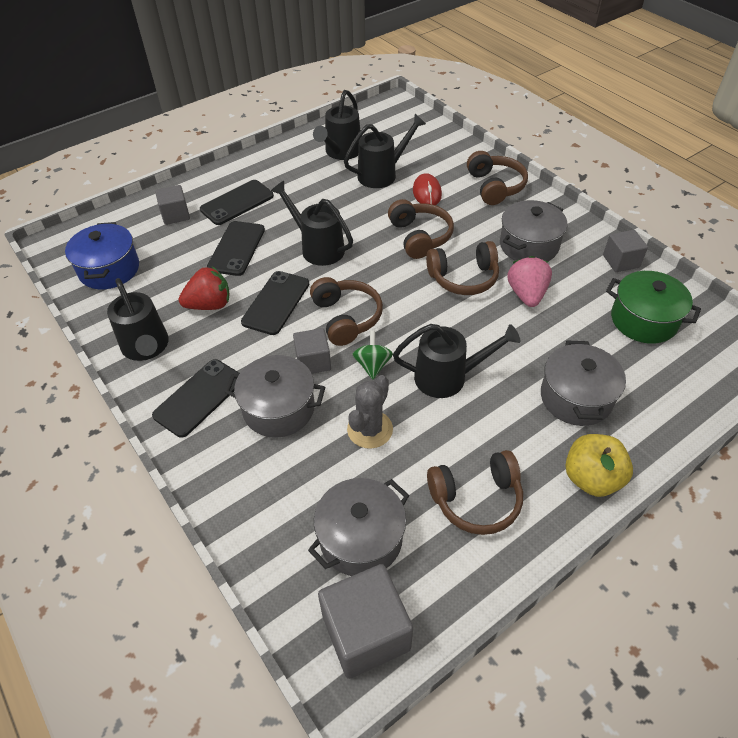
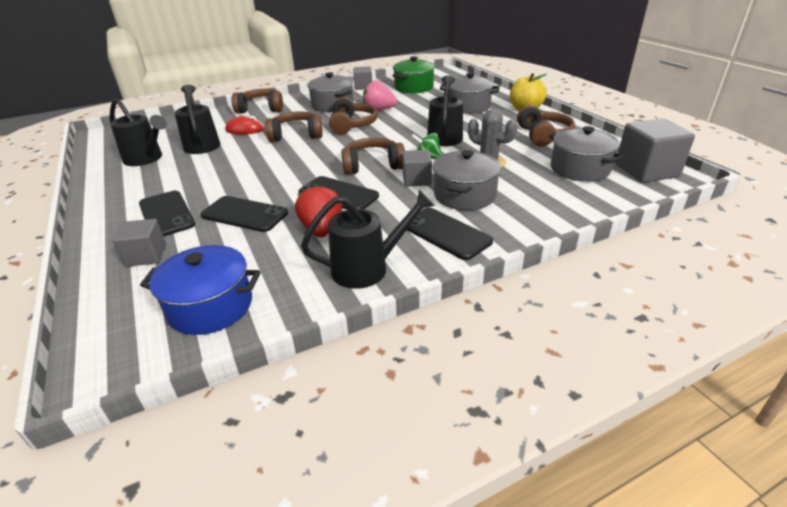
camera: 80 degrees left, 15 degrees down
black watering can [271,181,353,266] -> none

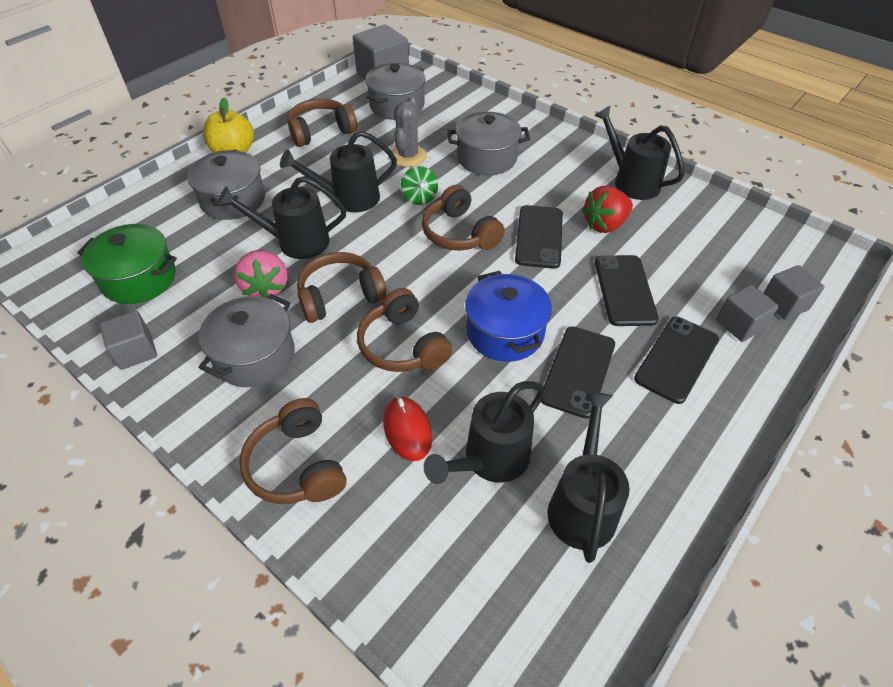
camera: 115 degrees left, 15 degrees up
blue pot [140,245,261,335] -> blue pot moved to [465,271,552,362]
grey cube [402,150,432,187] -> grey cube moved to [764,265,825,320]
black phone [407,208,493,260] -> black phone moved to [541,326,615,419]
none -> black watering can [217,176,346,259]

